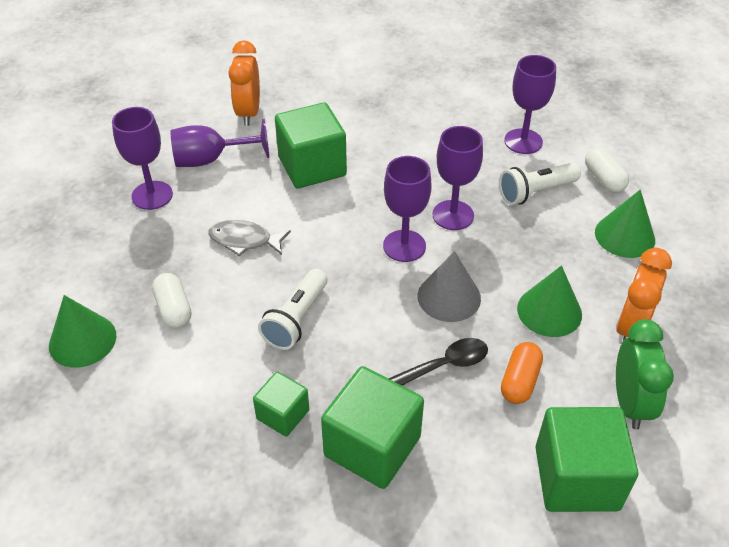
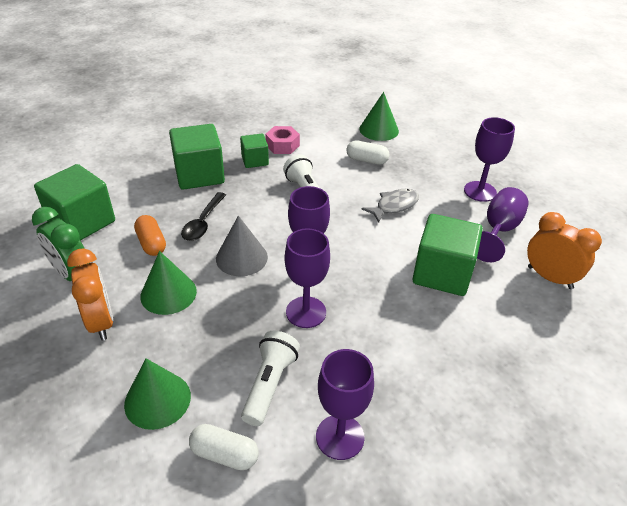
camera: 130 degrees right, 5 degrees down
none -> pink nut [265,126,300,154]

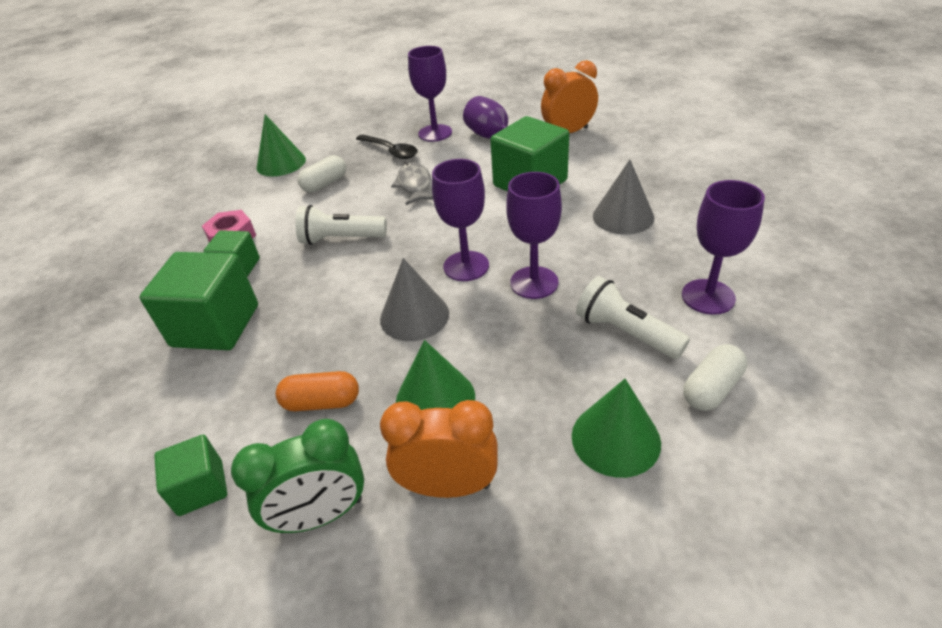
camera: 60 degrees left, 0 degrees up
green cube [34,164,115,241] -> green cube [154,434,227,516], size x0.55
black spoon [181,192,226,241] -> black spoon moved to [356,134,418,159]
none -> grey cone [593,160,654,235]

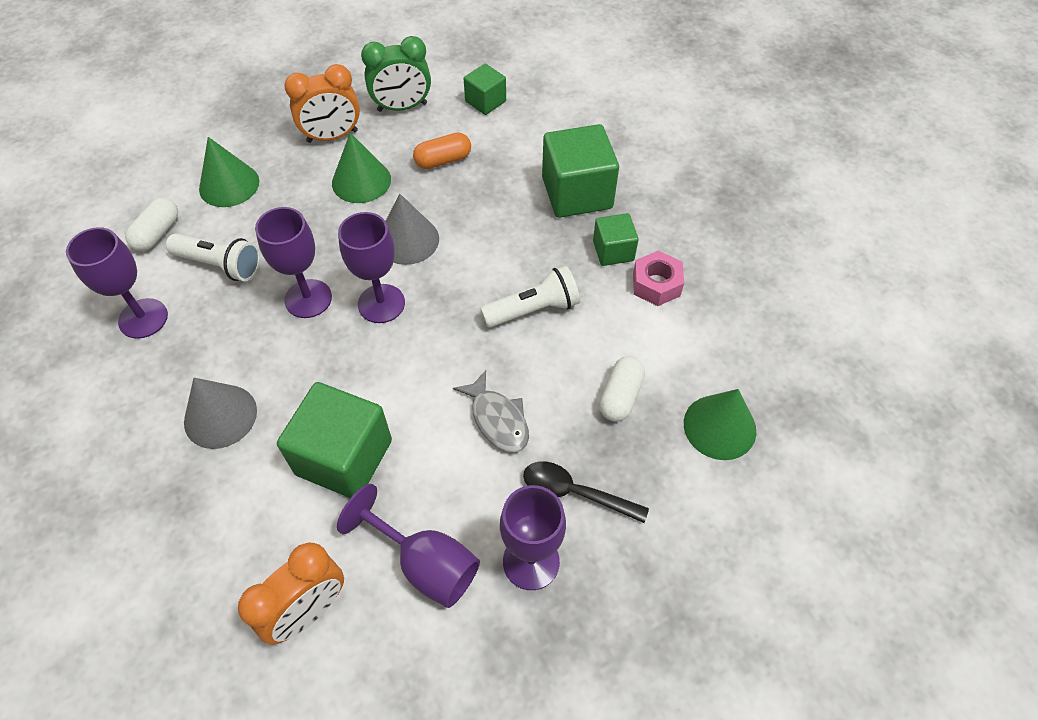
camera: 155 degrees right, 15 degrees up
green clock [231,419,364,533] -> green clock turned 150 degrees counterclockwise [361,36,431,112]

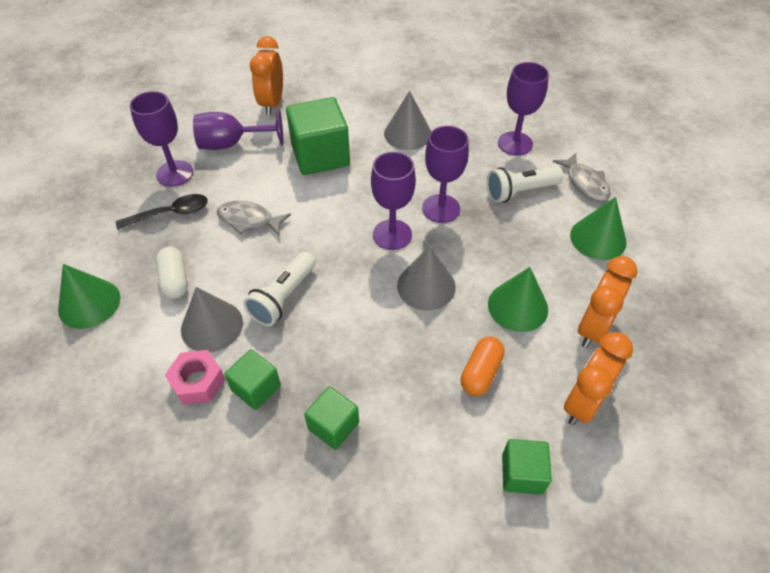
camera: 140 degrees right, 5 degrees down
white capsule [125,197,178,251] -> grey fish [553,153,611,201]
green clock [361,36,431,112] -> orange clock [564,332,633,426]
green cube [542,124,619,218] -> green cube [304,387,359,450], size x0.55
none -> grey cone [181,287,243,352]

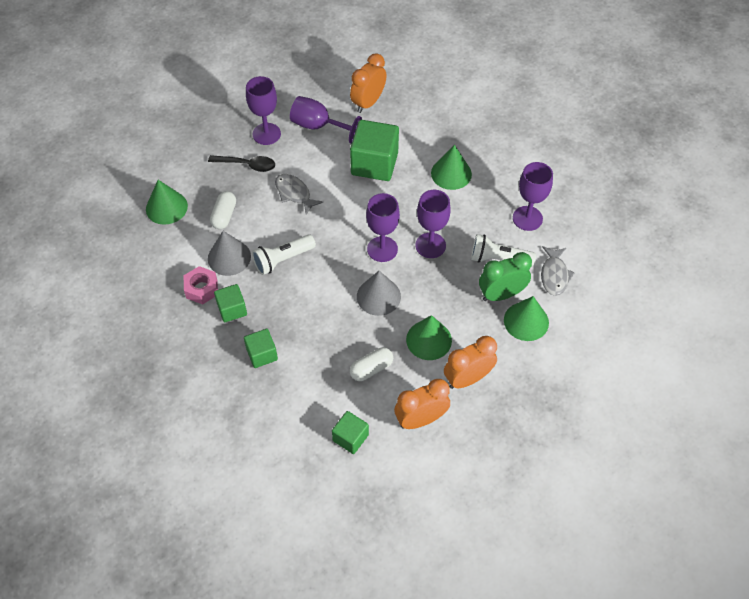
camera: 30 degrees right, 5 degrees up
grey cone [384,91,431,150] -> green cone [431,145,472,190]
orange capsule [461,336,505,396] -> white capsule [350,347,393,381]
none -> green clock [479,252,532,301]

